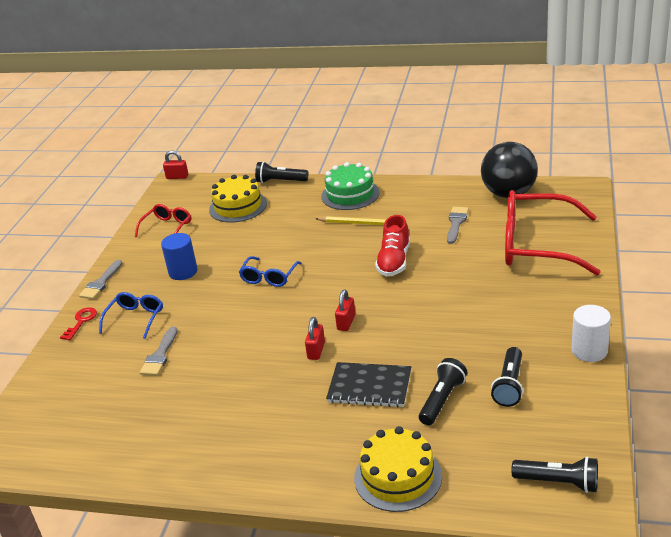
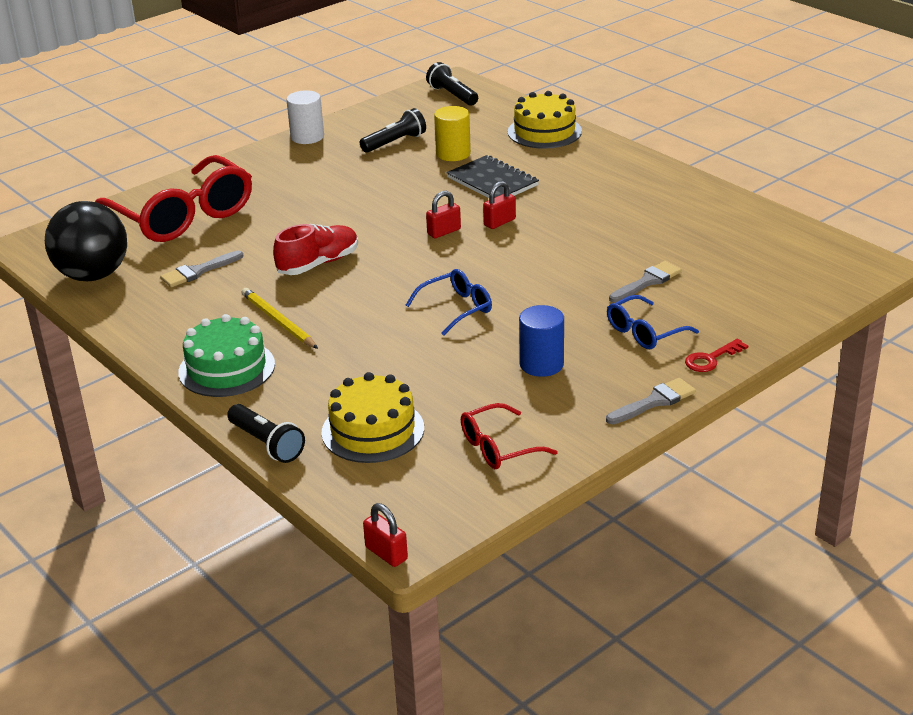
camera: 145 degrees left, 0 degrees up
black flashlight [419,358,467,425] -> yellow cylinder [434,106,471,161]

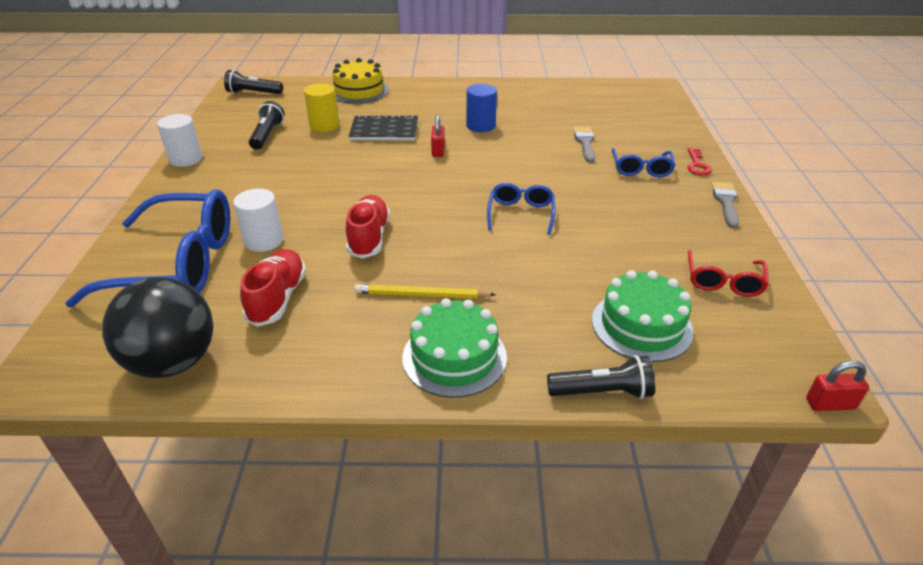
camera: 50 degrees left, 5 degrees up
red glasses [95,155,252,242] -> blue glasses [65,189,230,307]
grey brush [160,250,243,287] -> red shoe [240,249,306,327]
yellow cake [321,372,424,463] -> green cake [592,270,694,362]
red padlock [426,191,461,238] -> none
blue cylinder [519,305,564,377] -> blue cylinder moved to [466,84,497,132]
none -> white cylinder [233,188,283,252]

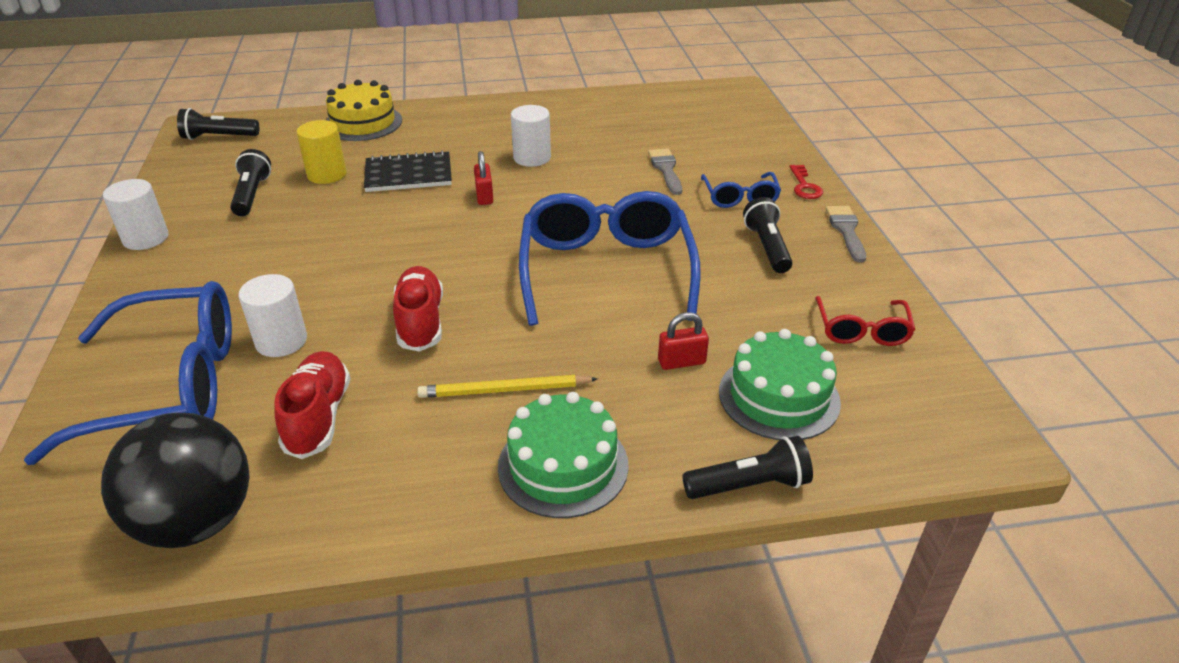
camera: 10 degrees left, 0 degrees up
blue cylinder [466,84,497,132] -> white cylinder [511,105,551,167]
blue glasses [487,183,555,235] -> blue glasses [519,191,701,326], size x2.05
red padlock [806,360,869,411] -> red padlock moved to [658,312,709,370]
none -> black flashlight [743,197,793,273]

